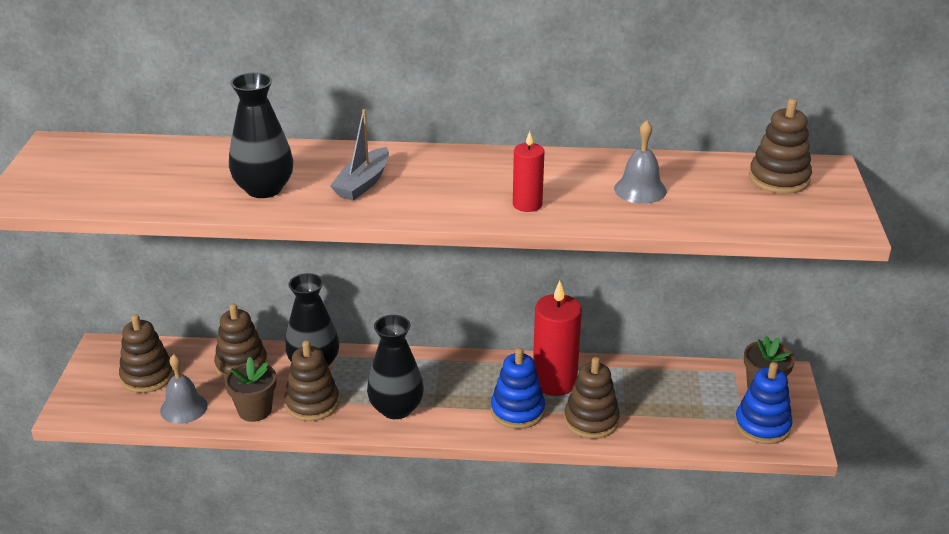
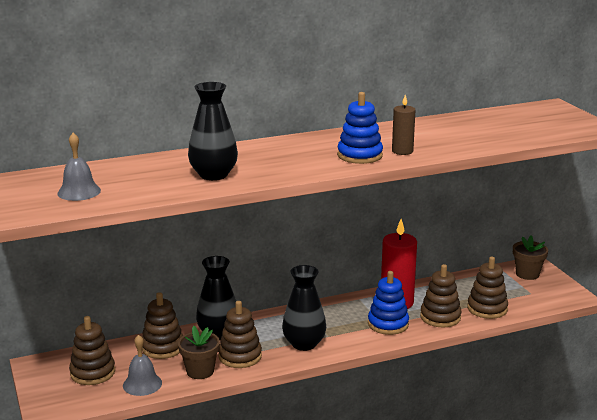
camera: 25 degrees left, 10 degrees down
grey boat [330,109,389,201] -> none
red candle [513,131,544,212] -> brown candle [392,95,416,155]
grey bell [614,120,667,204] -> grey bell moved to [57,133,101,201]
blue stacking toy [735,362,793,444] -> blue stacking toy moved to [337,92,383,164]
brown stacking toy [749,99,812,194] -> brown stacking toy moved to [467,257,508,319]

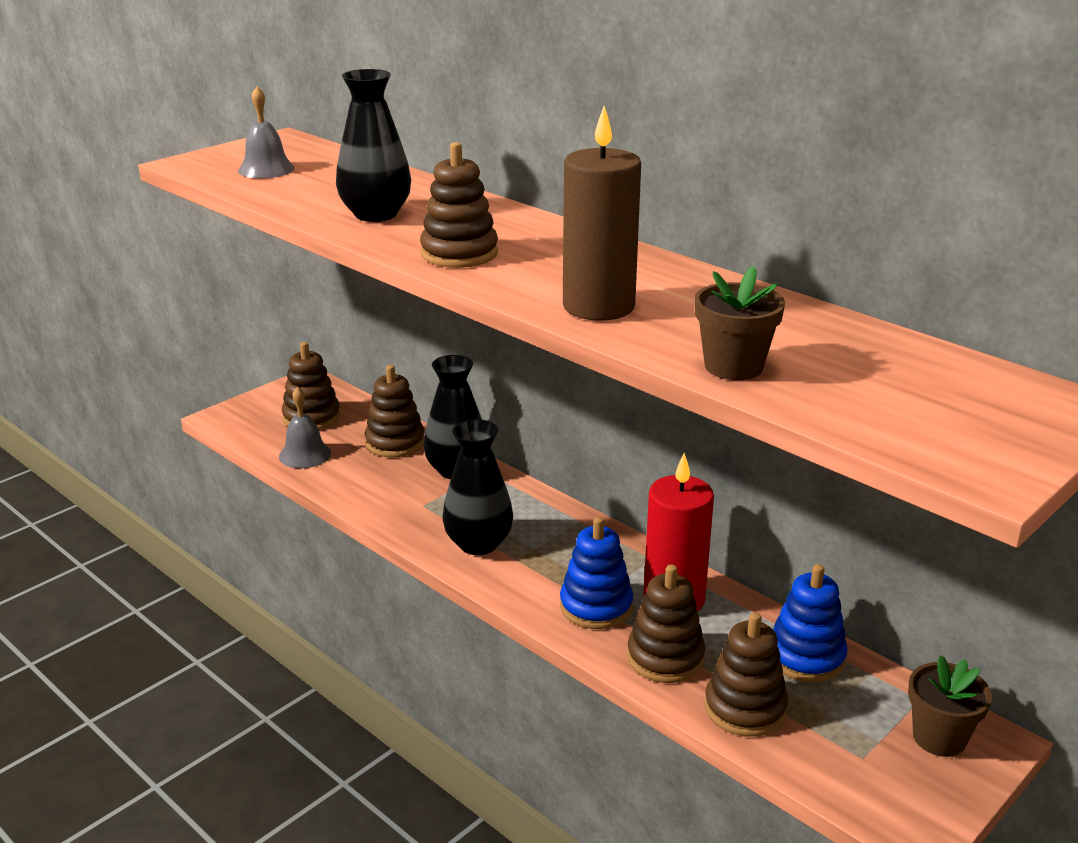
camera: 65 degrees right, 5 degrees up
brown flower pot [178,326,220,379] -> brown flower pot moved to [694,266,785,380]
brown stacking toy [218,301,262,368] -> brown stacking toy moved to [420,142,498,268]
blue stacking toy [337,92,383,164] -> blue stacking toy moved to [773,564,848,682]
brown candle [392,95,416,155] -> brown candle [563,106,641,321], size x1.77

